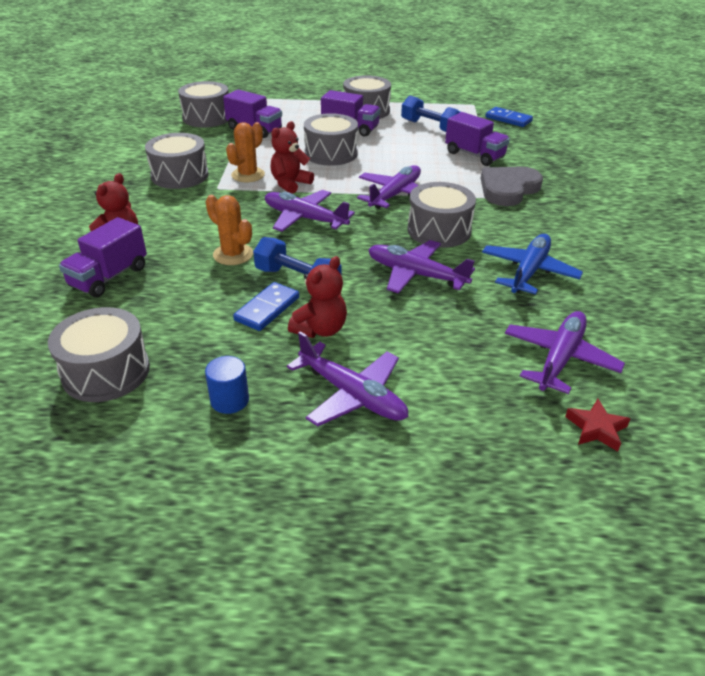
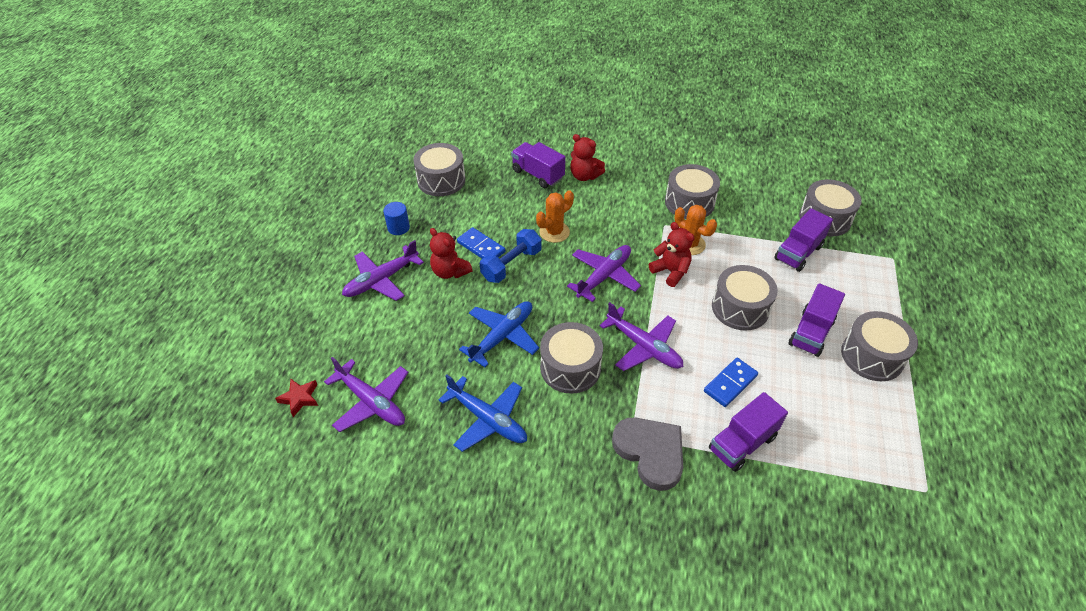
camera: 100 degrees right, 10 degrees up
purple plane [368,240,475,294] -> blue plane [459,301,539,367]
blue dumbbell [401,96,460,132] -> none
blue domino [486,107,533,127] -> blue domino moved to [704,358,758,407]

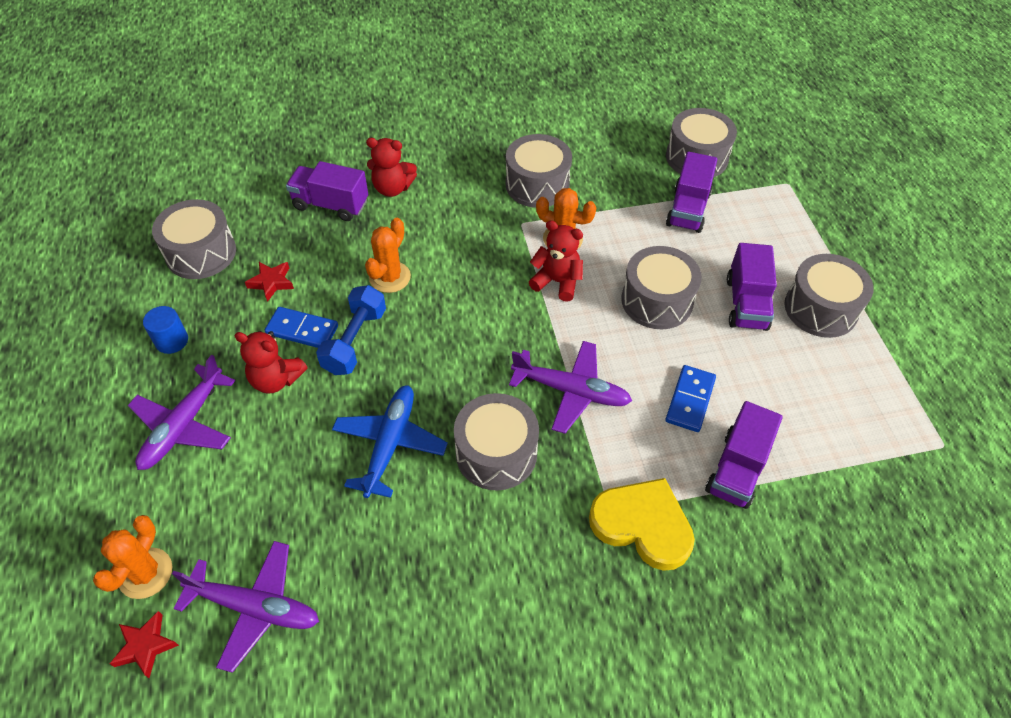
camera: 25 degrees left, 5 degrees up
blue plane [439,375,527,452] -> none
purple plane [567,245,641,302] -> none
grey heart [612,417,683,491] -> yellow heart [589,478,695,571]
none -> orange cactus [93,515,172,599]
none -> red star [245,262,294,302]

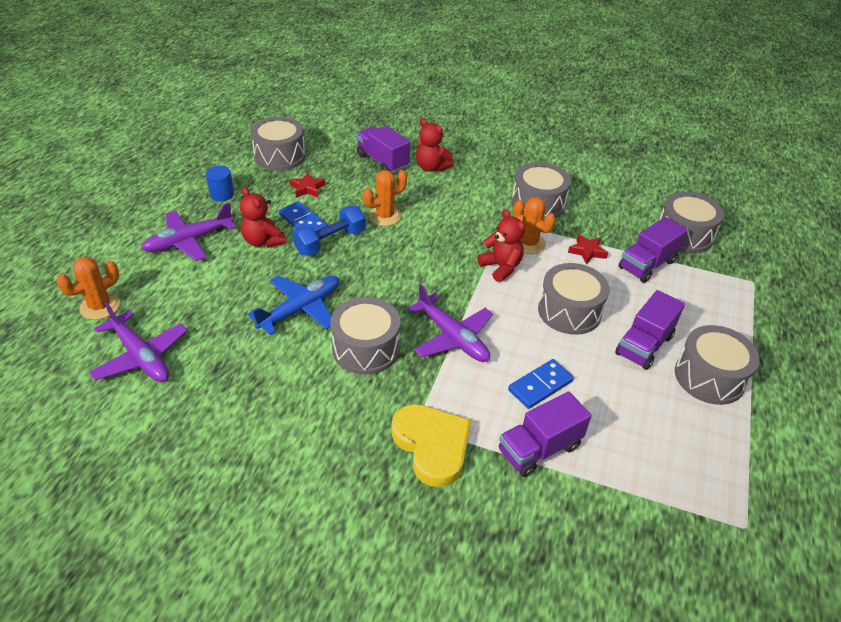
camera: 30 degrees right, 10 degrees down
red star [109,611,179,678] -> red star moved to [568,234,608,265]

